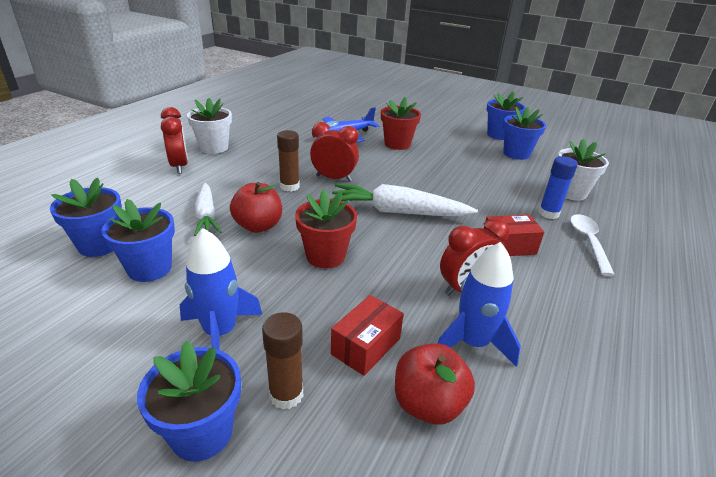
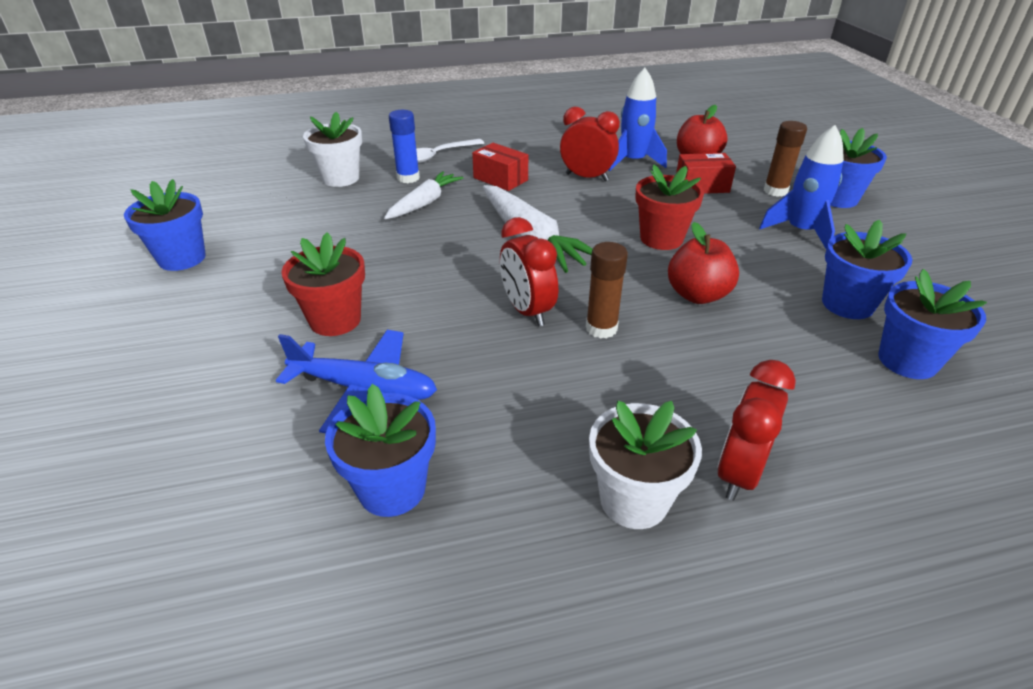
camera: 130 degrees left, 5 degrees up
white carrot [194,183,221,236] -> white carrot moved to [384,171,463,219]
blue flower pot [503,107,546,160] -> blue flower pot moved to [325,384,436,517]

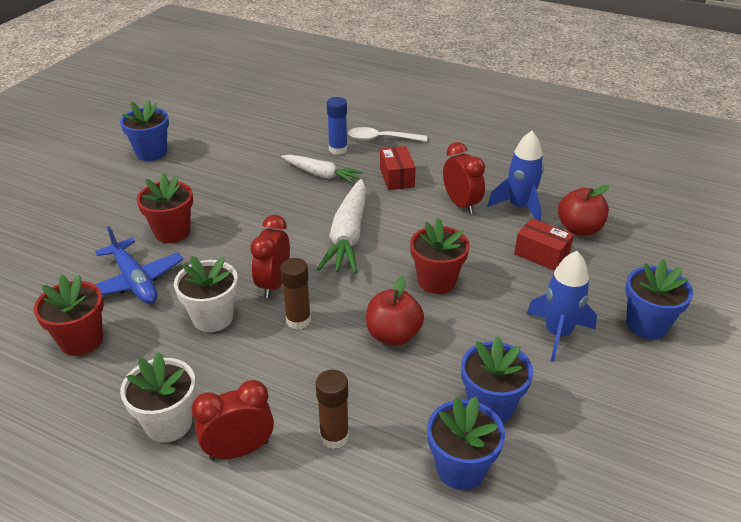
camera: 40 degrees right, 0 degrees up
white flower pot [303,112,362,187] -> white flower pot moved to [174,256,238,332]
blue flower pot [325,384,436,517] -> red flower pot [34,275,104,356]
white carrot [384,171,463,219] -> white carrot turned 45 degrees clockwise [281,155,363,184]
brown glue stick [764,121,807,197] -> brown glue stick moved to [316,370,349,449]

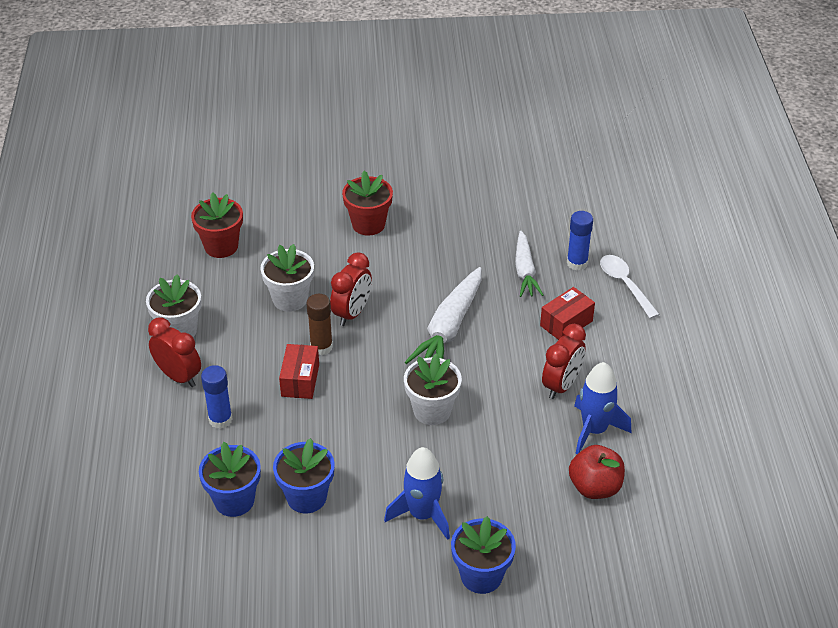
camera: 60 degrees right, 5 degrees up
blue plane [95,226,183,304] -> none
blue flower pot [120,99,169,161] -> none
red clock [250,215,290,298] -> red clock turned 135 degrees clockwise [330,252,372,326]
brown glue stick [316,370,349,449] -> blue glue stick [201,365,233,429]
white carrot [317,179,366,274] -> white carrot turned 45 degrees counterclockwise [405,267,481,364]
red apple [366,276,424,346] -> none
red flower pot [410,218,470,294] -> white flower pot [404,353,462,425]
red box [514,218,574,271] -> red box moved to [279,344,319,399]

